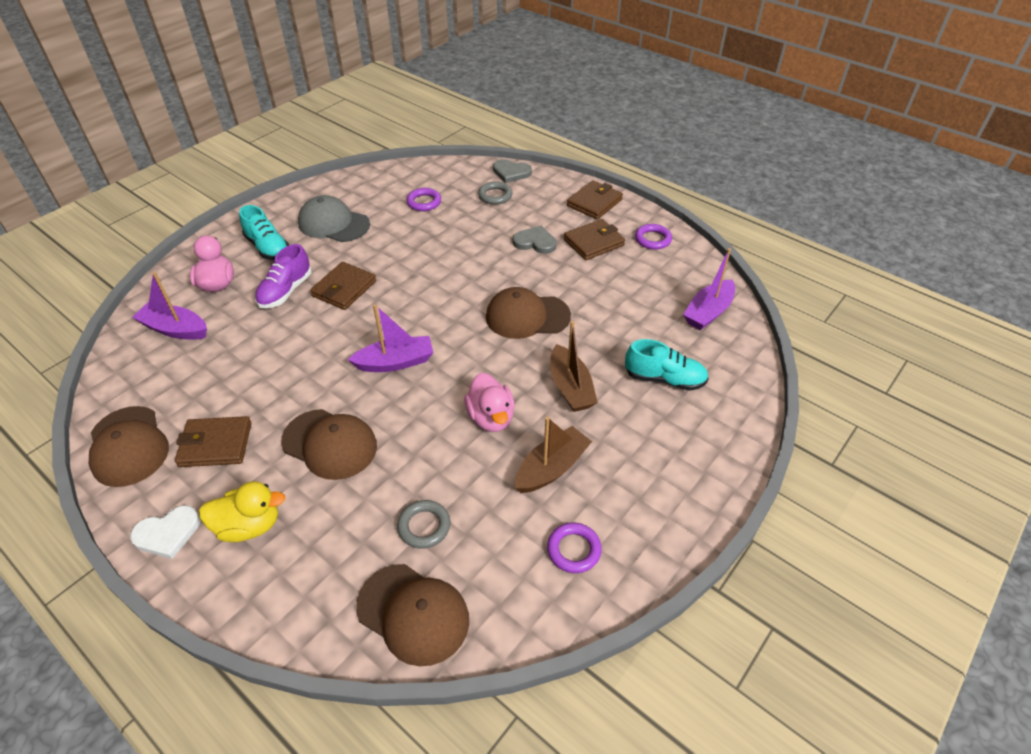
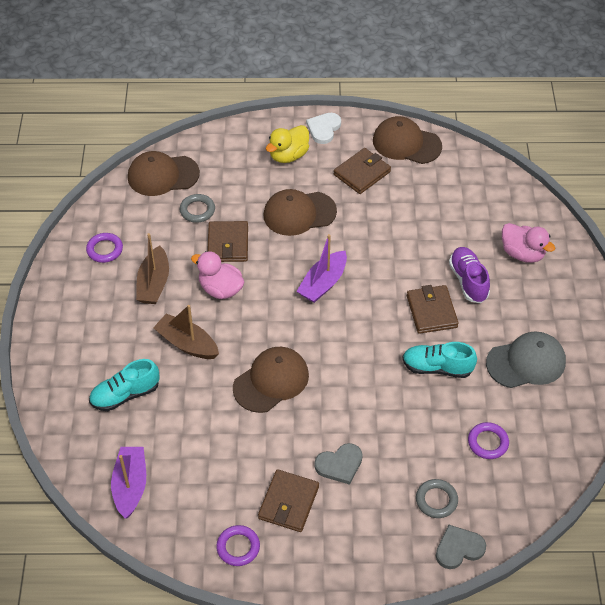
camera: 140 degrees right, 5 degrees up
purple boat [132,272,207,340] -> none
turquoise shoe [239,205,289,260] -> turquoise shoe moved to [402,342,477,378]
brown wallet [567,180,623,219] -> brown wallet moved to [207,221,248,262]

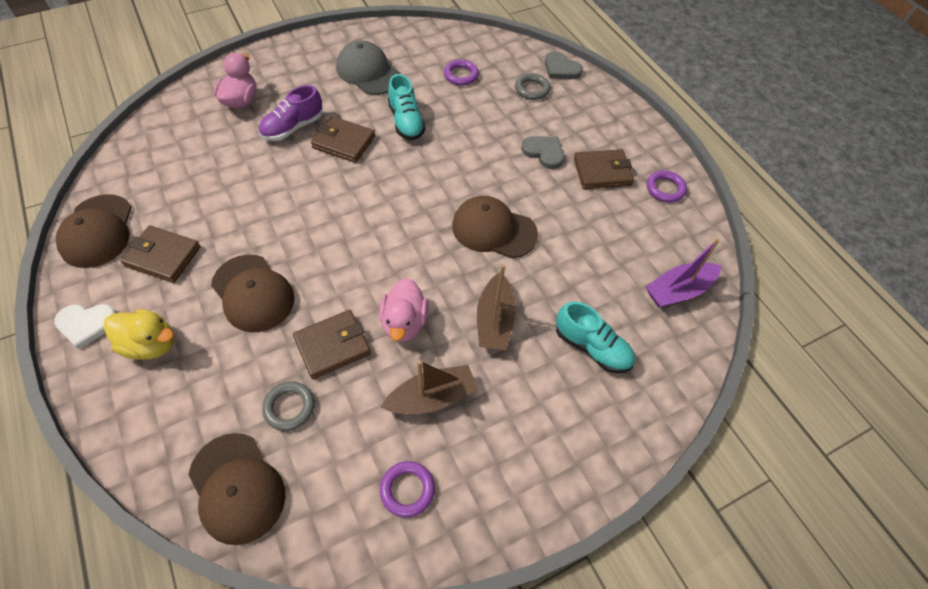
camera: 120 degrees left, 5 degrees up
purple boat [297,234,347,303] -> none
brown wallet [407,285,459,334] -> brown wallet turned 60 degrees clockwise [311,116,375,163]

